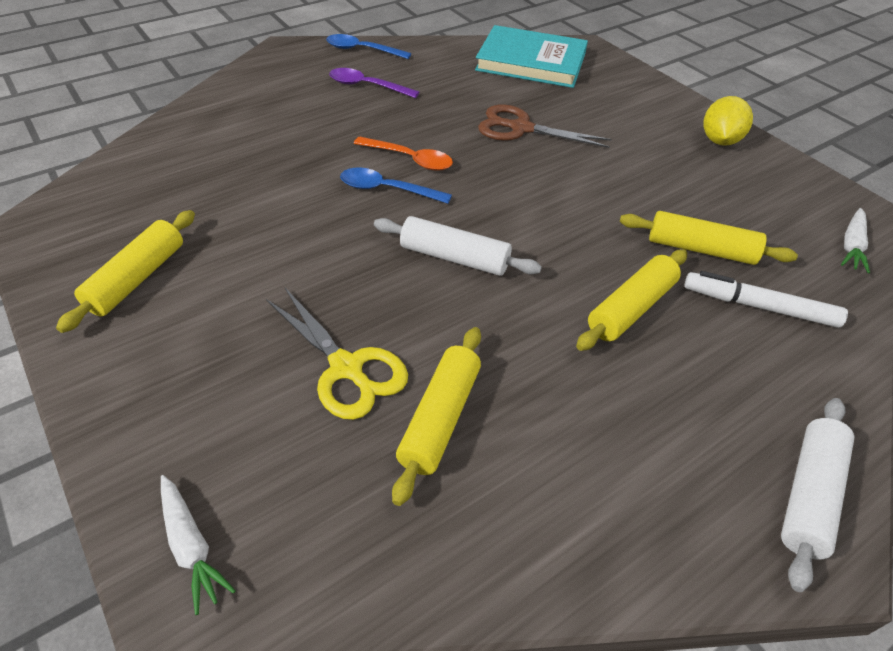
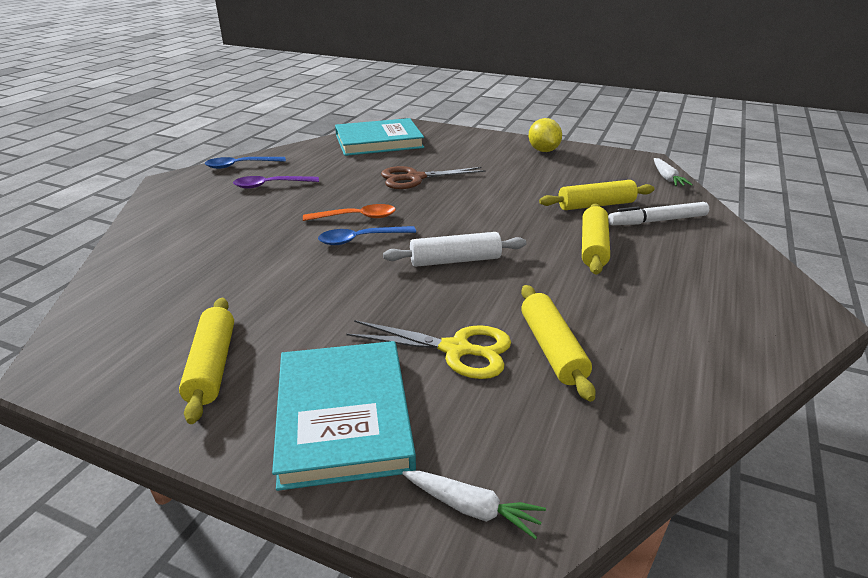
camera: 30 degrees left, 15 degrees down
white rolling pin [781,398,854,592] -> none
none -> turquoise book [272,341,416,491]

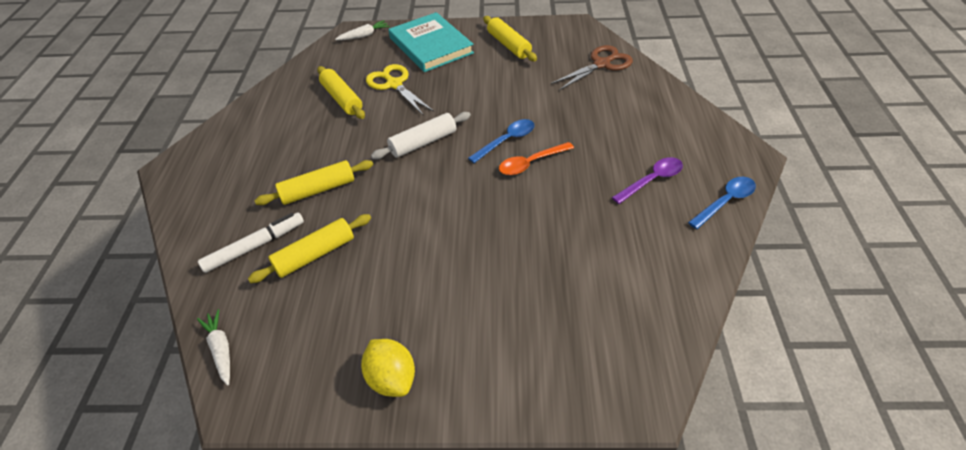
camera: 160 degrees right, 15 degrees up
turquoise book [335,118,424,156] -> none
yellow scissors [346,320,511,379] -> yellow scissors turned 60 degrees clockwise [366,64,434,116]
brown scissors [381,166,486,189] -> brown scissors moved to [551,45,633,90]
white carrot [402,471,546,540] -> white carrot turned 150 degrees clockwise [335,20,390,40]
yellow rolling pin [582,203,610,275] -> yellow rolling pin turned 75 degrees clockwise [254,160,373,205]

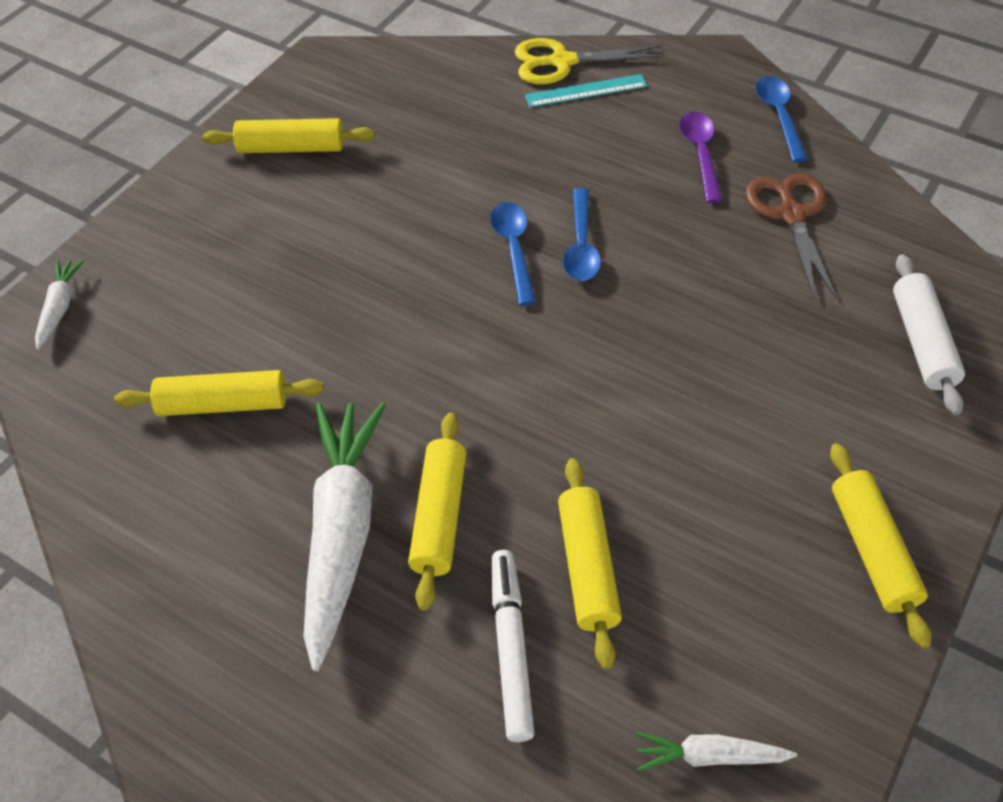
camera: 60 degrees left, 5 degrees up
yellow lemon [361,339,415,397] -> yellow rolling pin [830,443,932,649]
yellow scissors [366,64,434,116] -> yellow scissors moved to [514,38,665,84]
white rolling pin [371,112,471,159] -> white rolling pin moved to [893,254,965,415]
turquoise book [389,12,474,72] -> none
orange spoon [499,142,574,175] -> blue spoon [563,188,601,281]
brown scissors [551,45,633,90] -> brown scissors moved to [746,173,837,299]
none -> white carrot [303,402,386,671]
none -> turquoise ruler [525,74,647,107]

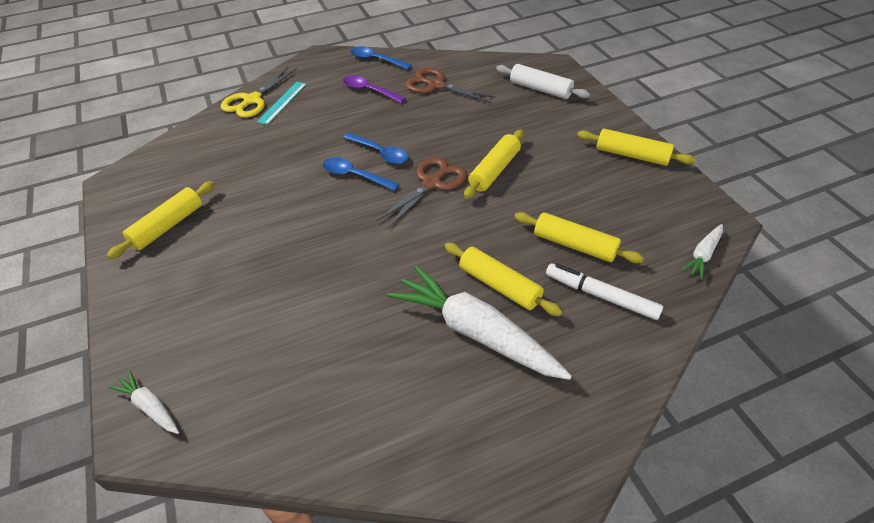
camera: 55 degrees left, 5 degrees down
yellow rolling pin [114,370,324,416] -> yellow rolling pin moved to [464,130,524,199]
none -> brown scissors [376,157,467,228]

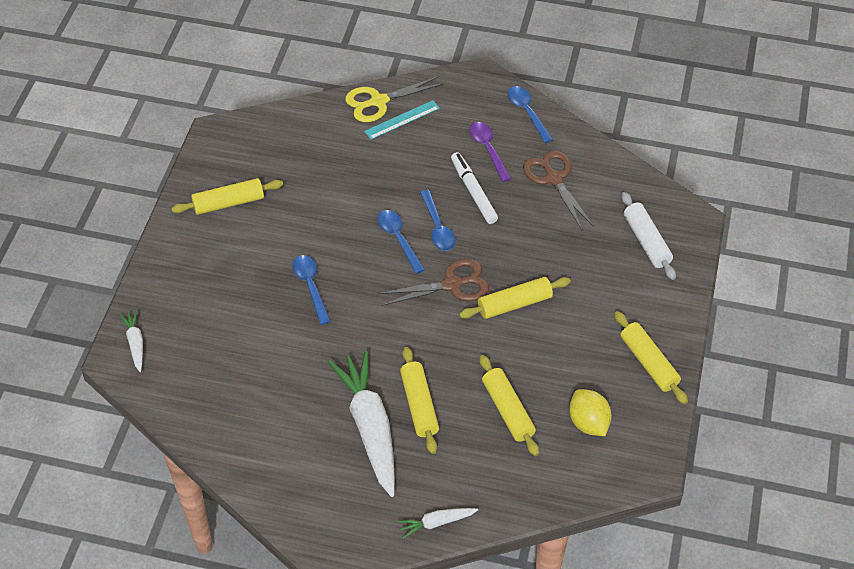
camera: 35 degrees right, 5 degrees up
white marker [546,263,663,320] -> white marker moved to [451,152,498,224]
white carrot [681,224,723,280] -> white carrot moved to [398,508,478,539]
none -> blue spoon [292,255,331,325]
none -> yellow lemon [569,389,612,436]

